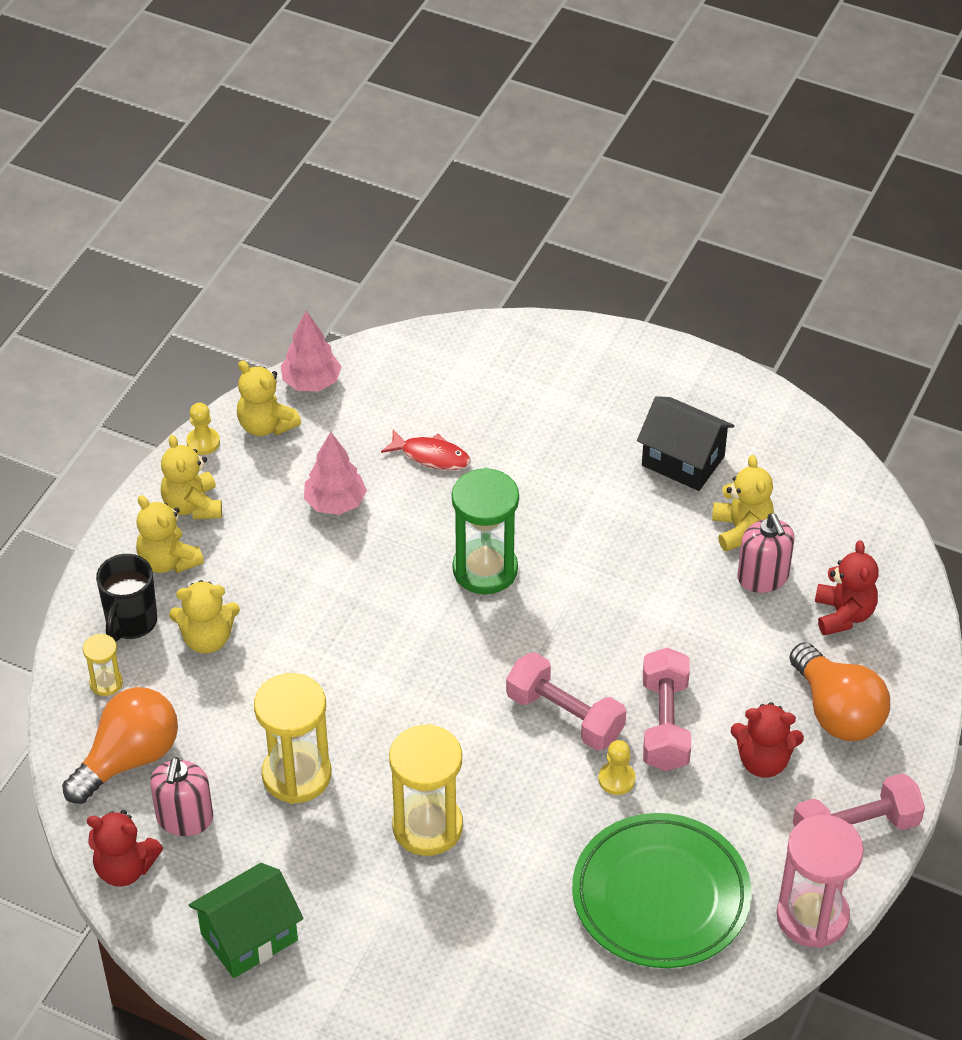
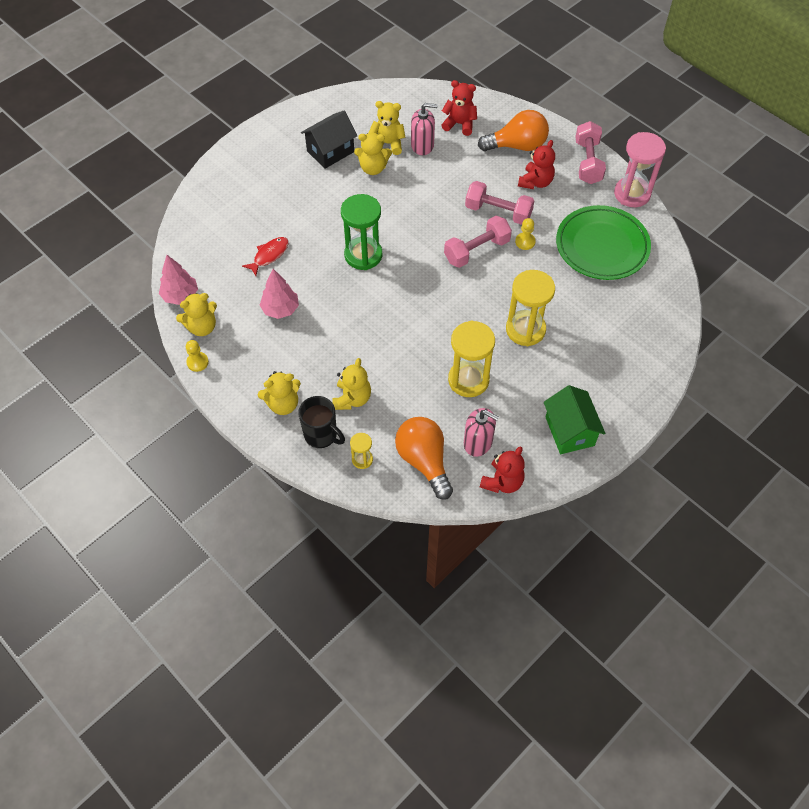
camera: 70 degrees left, 10 degrees up
yellow teddy bear [161,435,222,519] -> yellow teddy bear moved to [354,133,392,175]

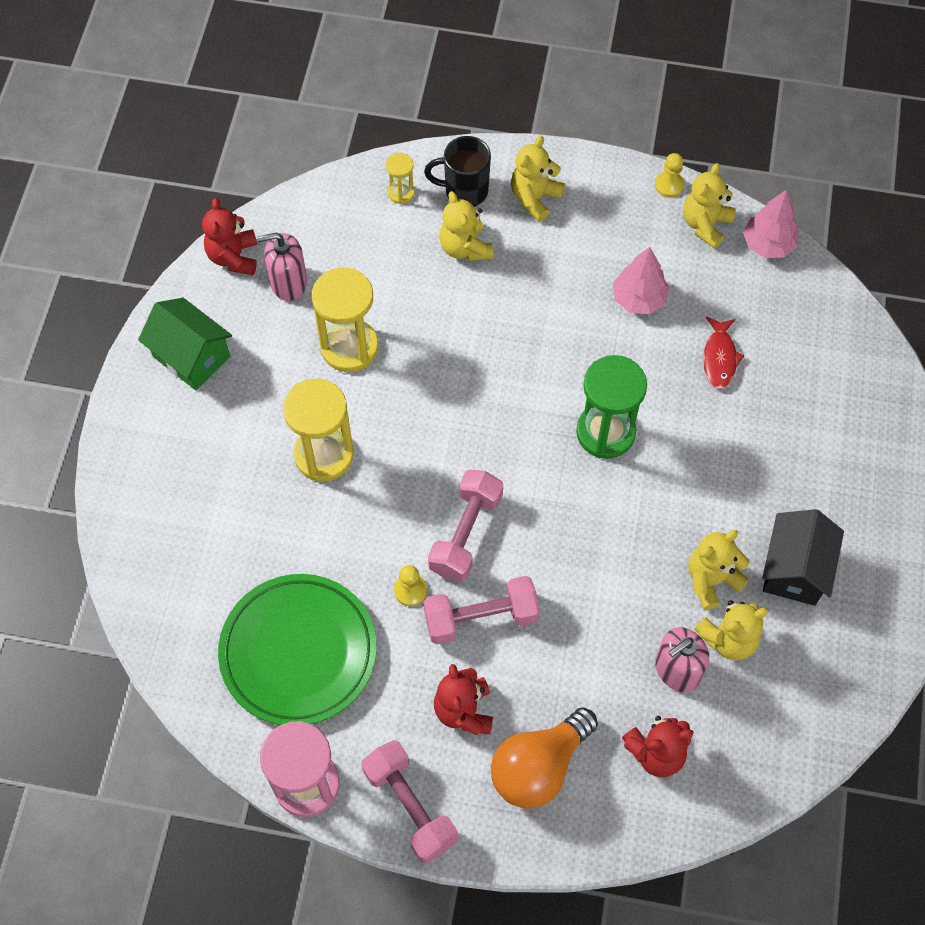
camera: 145 degrees right, 5 degrees up
orange light bulb [395,417,453,500] -> none

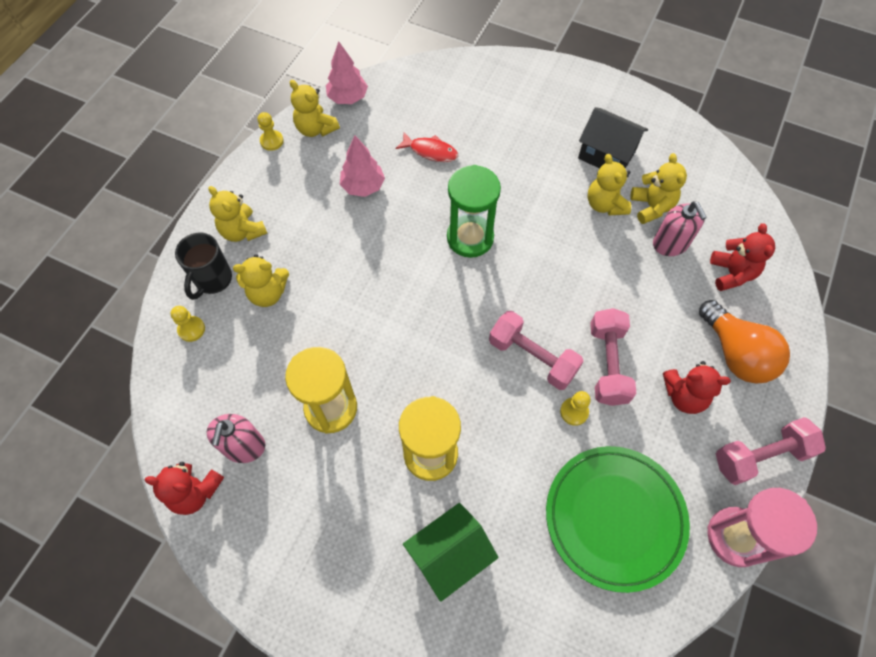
camera: 75 degrees left, 0 degrees up
green house [138,298,232,390] -> green house moved to [403,503,499,602]
yellow hourglass [386,153,415,204] -> yellow pawn [171,306,205,342]

